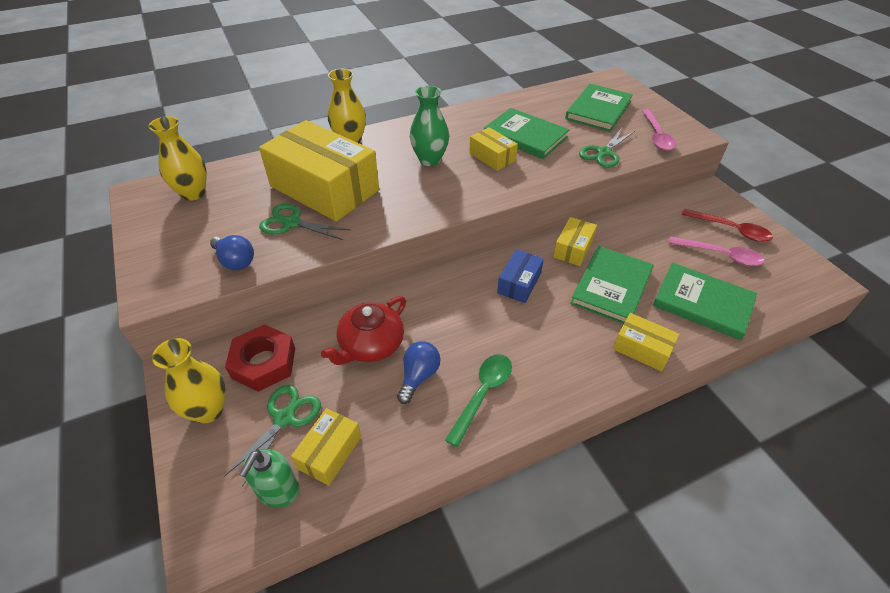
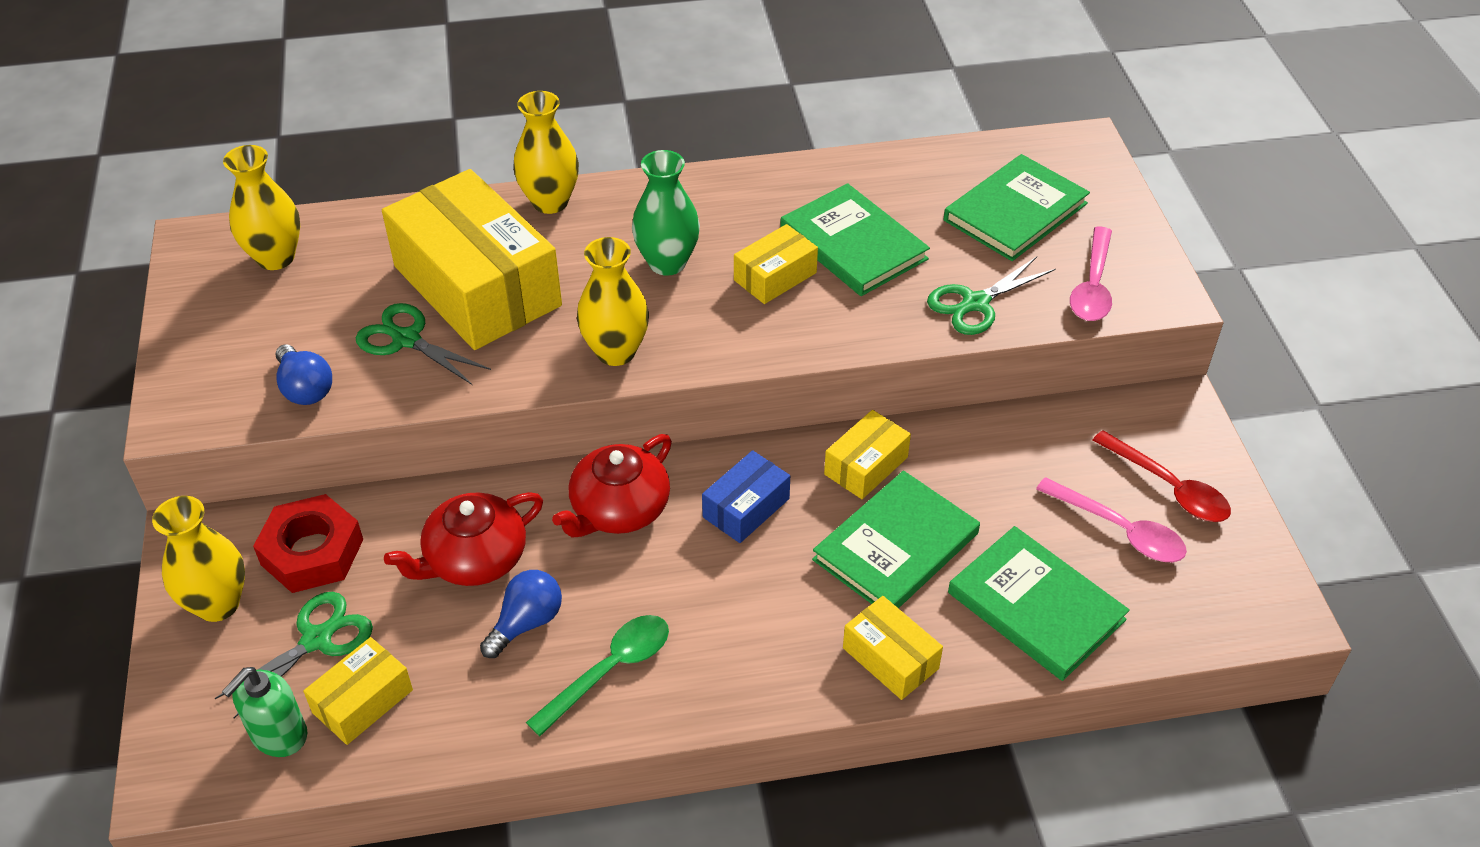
camera: 15 degrees right, 0 degrees up
yellow box [469,127,518,171] -> yellow box turned 75 degrees clockwise [734,224,818,304]
none -> red teapot [552,434,672,538]
none -> yellow vase [577,237,649,366]

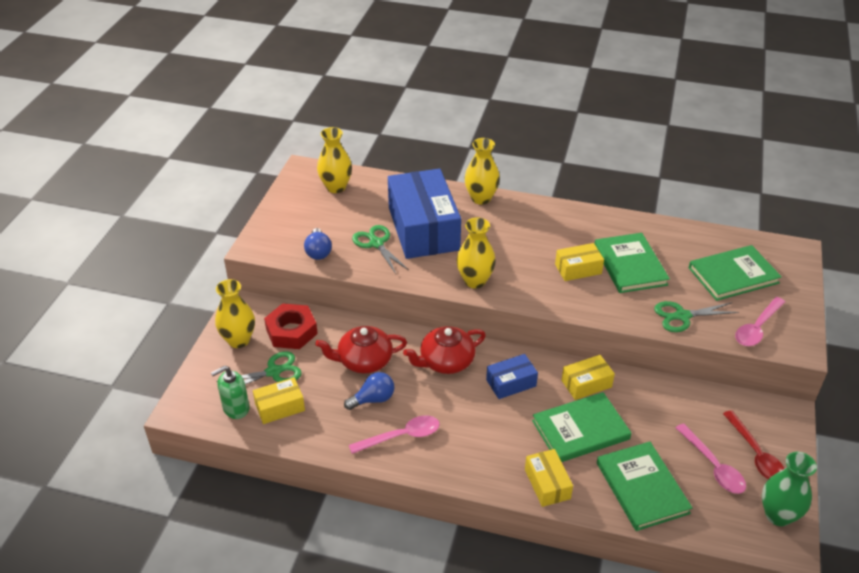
camera: 25 degrees right, 5 degrees down
yellow box [382,169,562,350] -> blue box [388,169,461,259]
green spoon [526,615,669,736] -> pink spoon [349,416,440,454]
green vase [632,150,700,276] -> green vase moved to [762,452,817,526]

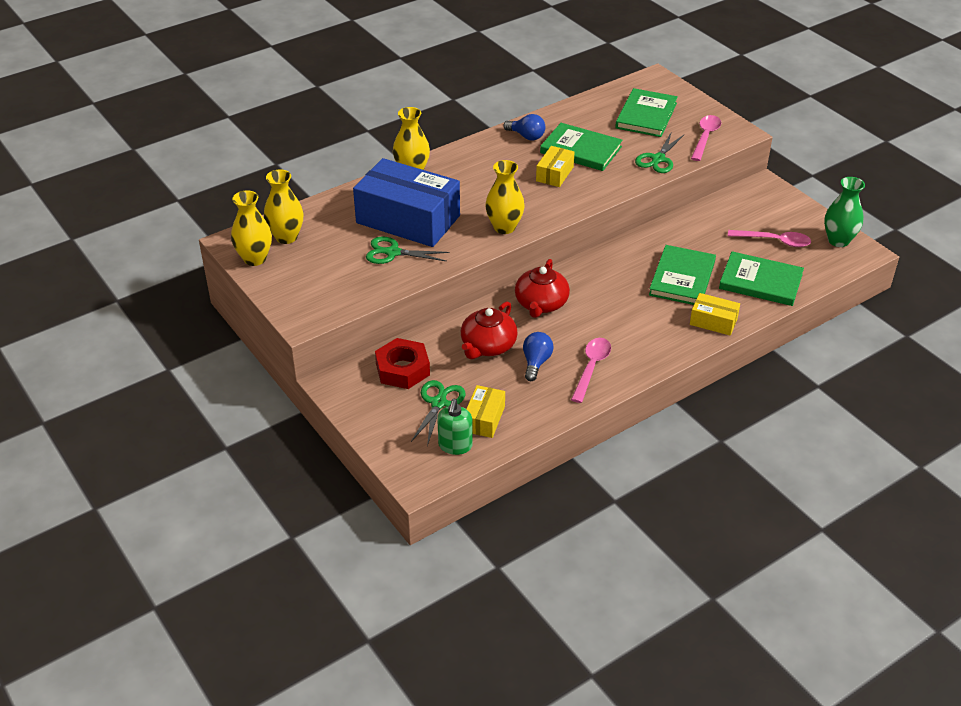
camera: 50 degrees left, 0 degrees up
yellow vase [215,279,255,348] -> yellow vase moved to [231,190,272,266]
blue light bulb [304,228,332,260] -> blue light bulb moved to [503,114,545,140]
blue box [486,354,538,399] -> none
yellow box [561,355,615,400] -> none
red spoon [723,410,785,479] -> none
pink spoon [735,297,785,346] -> pink spoon turned 150 degrees counterclockwise [691,115,721,161]

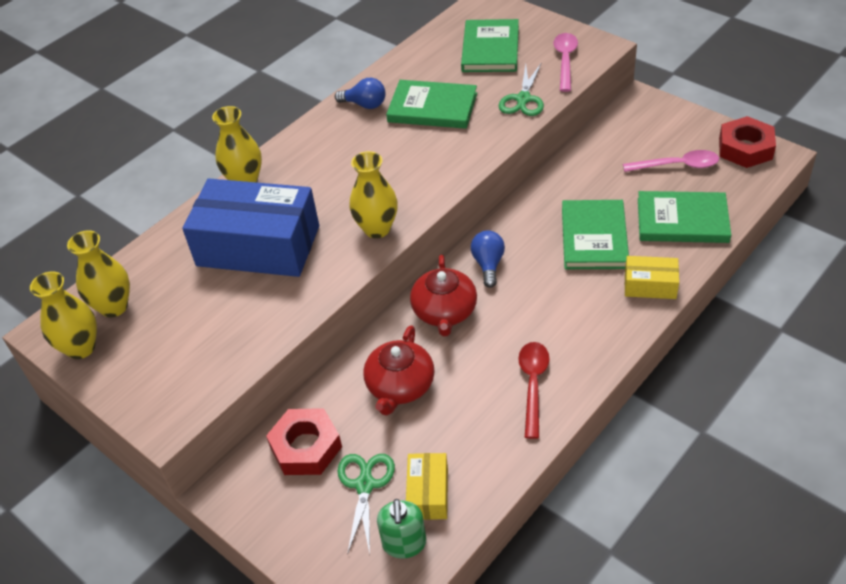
camera: 10 degrees left, 5 degrees up
green scissors [366,237,449,264] -> none
blue light bulb [523,332,554,381] -> blue light bulb moved to [471,230,505,288]
yellow box [536,146,575,187] -> none
pink spoon [571,338,611,403] -> red spoon [518,342,549,439]
green vase [824,177,865,247] -> red nut [719,116,776,168]

